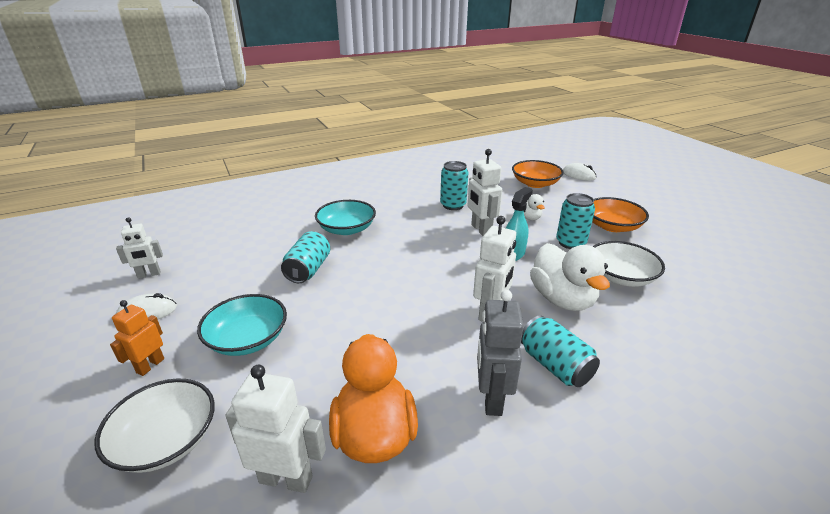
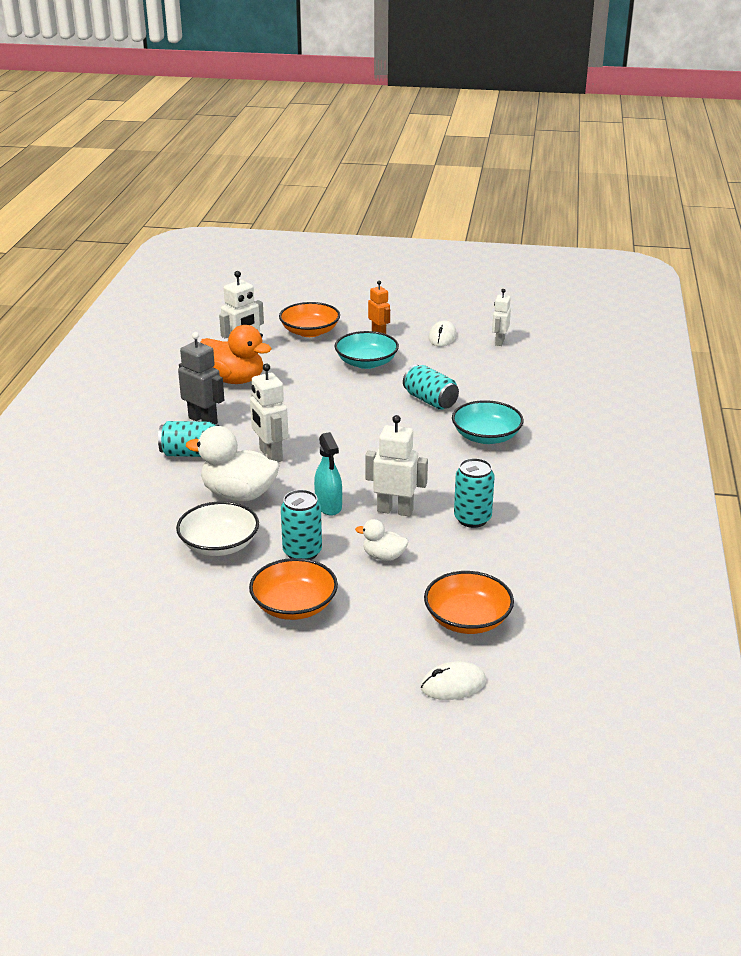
camera: 125 degrees right, 0 degrees up
white bowl [95,378,215,473] -> orange bowl [279,302,340,337]

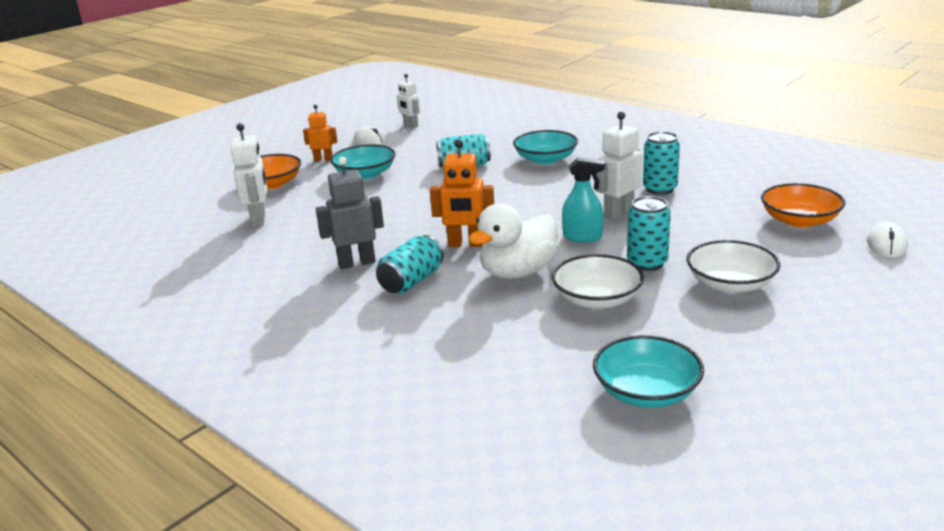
camera: 55 degrees left, 5 degrees down
orange duck [200,325,272,384] -> none
orange bowl [249,558,338,620] -> white bowl [687,240,780,293]
white robot [250,364,288,462] -> orange robot [430,139,494,247]
white duck [355,519,408,561] -> none
none -> turquoise bowl [593,335,704,408]

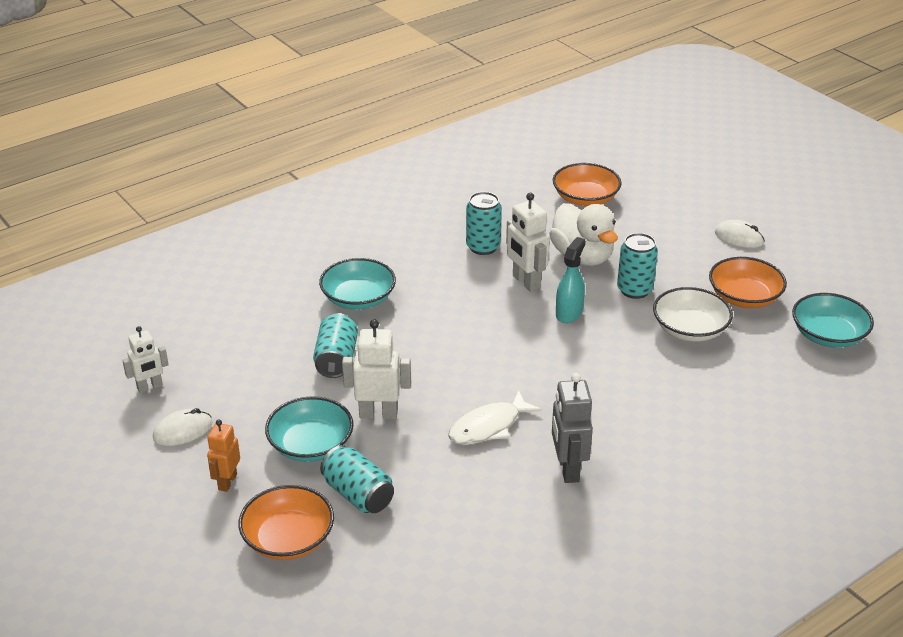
camera: 80 degrees left, 10 degrees up
white robot [231,123,267,227] -> white robot moved to [342,320,411,419]
turquoise can [376,235,444,294] -> turquoise can moved to [320,445,394,513]
orange robot [430,139,494,247] -> none
white duck [468,203,558,279] -> white duck moved to [549,203,618,266]
white bowl [687,240,780,293] -> none
white mouse [867,222,908,258] -> white mouse moved to [715,220,765,248]
none -> white fish [448,390,542,445]
none -> orange bowl [709,257,787,308]

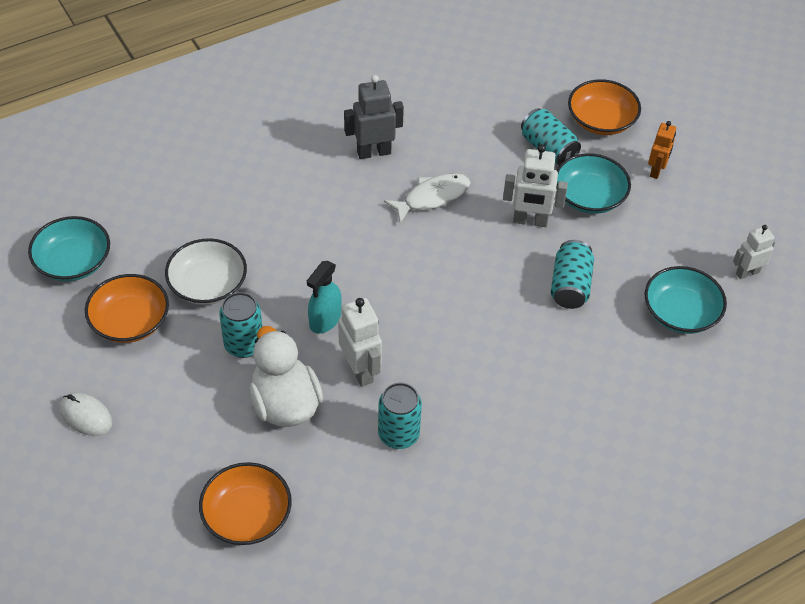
camera: 175 degrees left, 15 degrees up
white mouse [153,408,212,446] -> none
turquoise bowl [319,258,396,310] -> turquoise bowl moved to [645,266,727,334]
grey robot [552,373,593,483] -> grey robot turned 105 degrees counterclockwise [344,75,404,159]

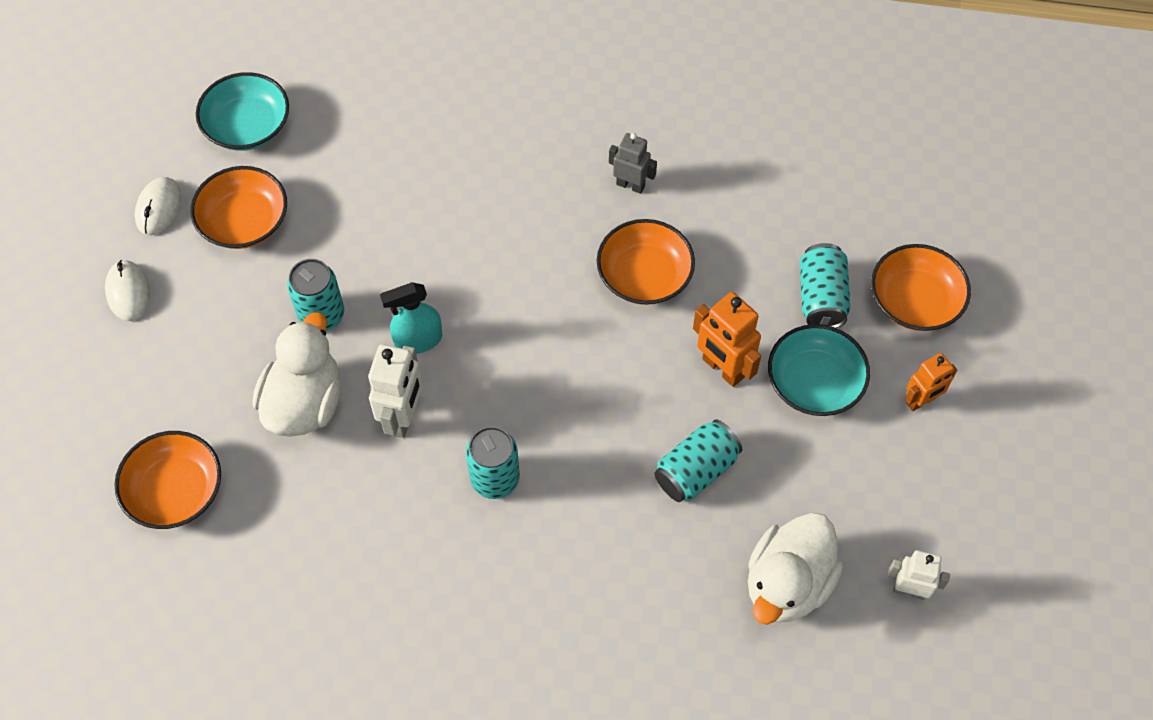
camera: 40 degrees right, 10 degrees up
white bowl [165,238,247,305] -> none
grey robot [344,75,404,159] -> grey robot [609,133,657,194], size x0.66
turquoise can [378,383,422,449] -> turquoise can moved to [466,426,520,499]
white fish [384,173,471,224] -> orange bowl [597,219,695,305]
white robot [503,144,568,227] -> orange robot [693,292,761,387]
turquoise bowl [645,266,727,334] -> white duck [748,513,843,625]
none -> white mouse [135,177,181,235]

